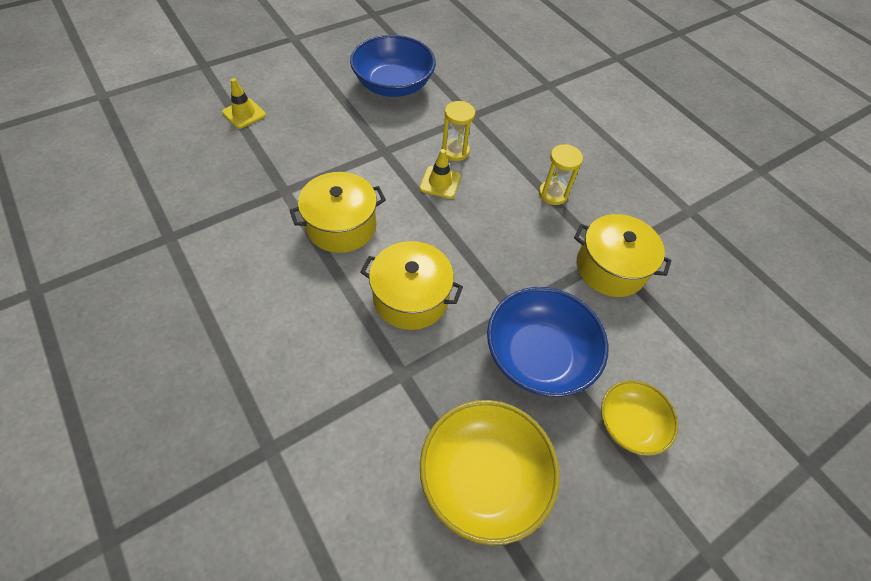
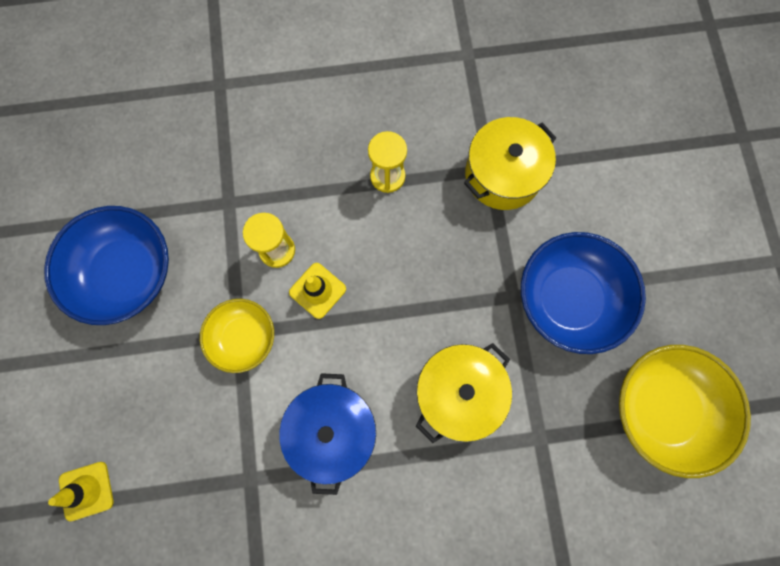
camera: 60 degrees left, 20 degrees up
yellow pot [289,172,386,253] -> blue pot [279,373,376,495]
yellow bowl [601,380,678,456] -> yellow bowl moved to [200,299,274,373]

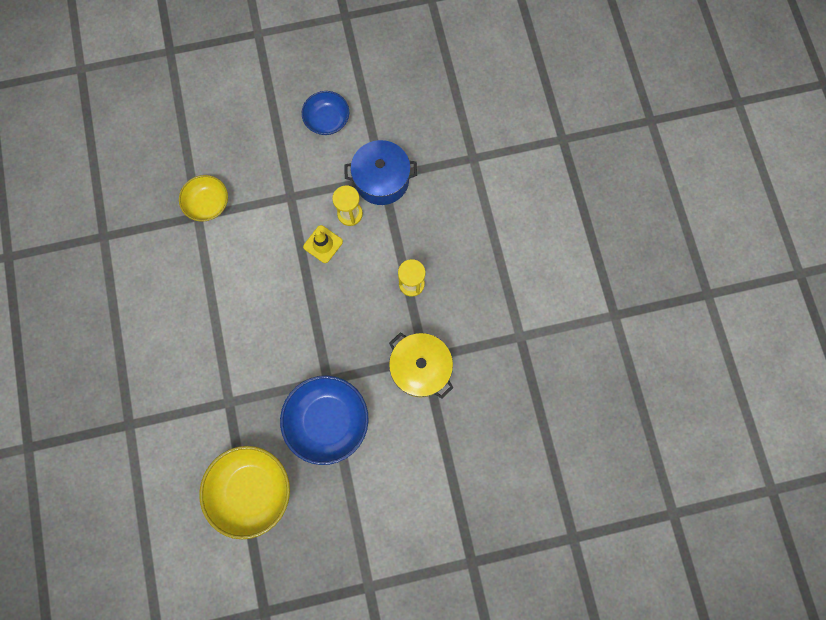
camera: 85 degrees right, 0 degrees up
blue bowl [44,206,169,325] -> blue bowl [302,91,349,135], size x0.61
yellow traffic cone [48,462,114,521] -> none
yellow bowl [200,299,274,373] -> yellow bowl moved to [179,175,228,222]
blue pot [279,373,376,495] -> blue pot moved to [344,140,417,205]
yellow pot [416,343,512,443] -> none

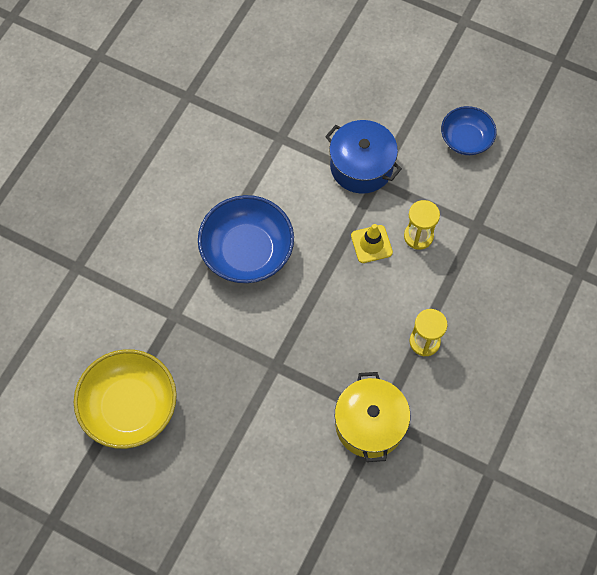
camera: 40 degrees right, 10 degrees down
yellow bowl [179,175,228,222] -> none
blue bowl [280,375,369,465] -> blue bowl moved to [198,195,294,283]
blue pot [344,140,417,205] -> blue pot moved to [325,120,402,194]

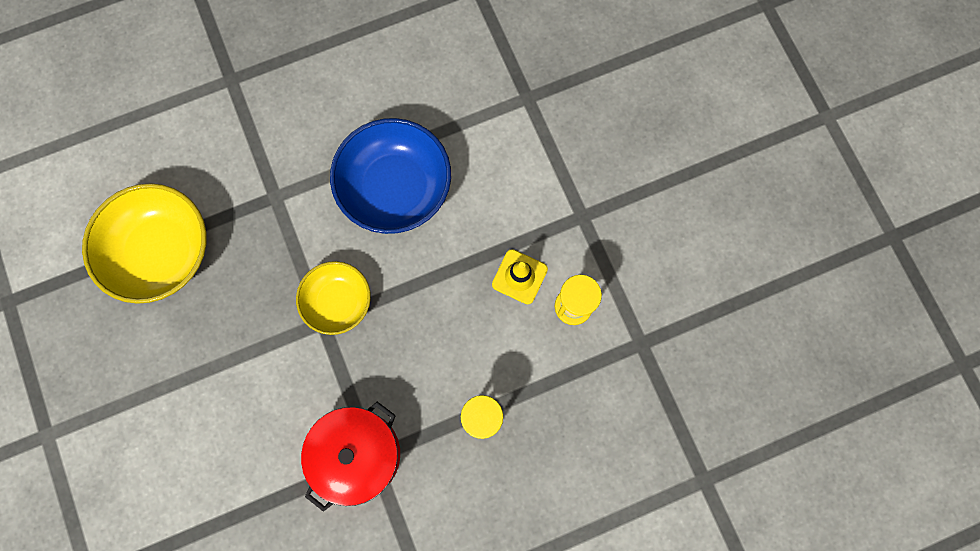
camera: 40 degrees right, 10 degrees up
blue pot [325,120,402,194] -> none
yellow pot [335,372,410,462] -> red pot [301,401,400,512]
blue bowl [441,106,497,155] -> none
none -> yellow bowl [296,261,371,335]

